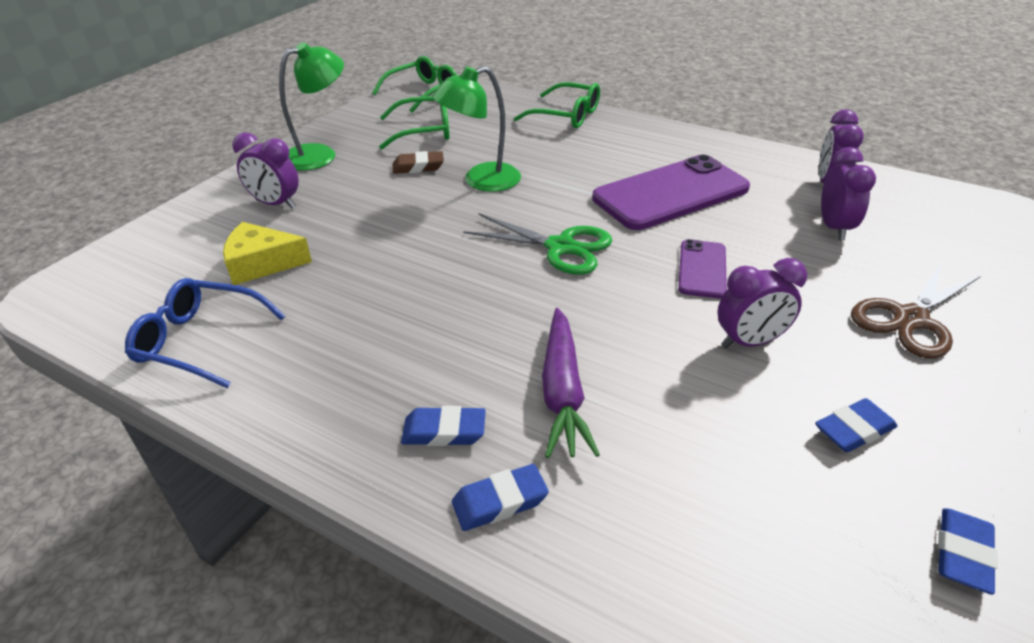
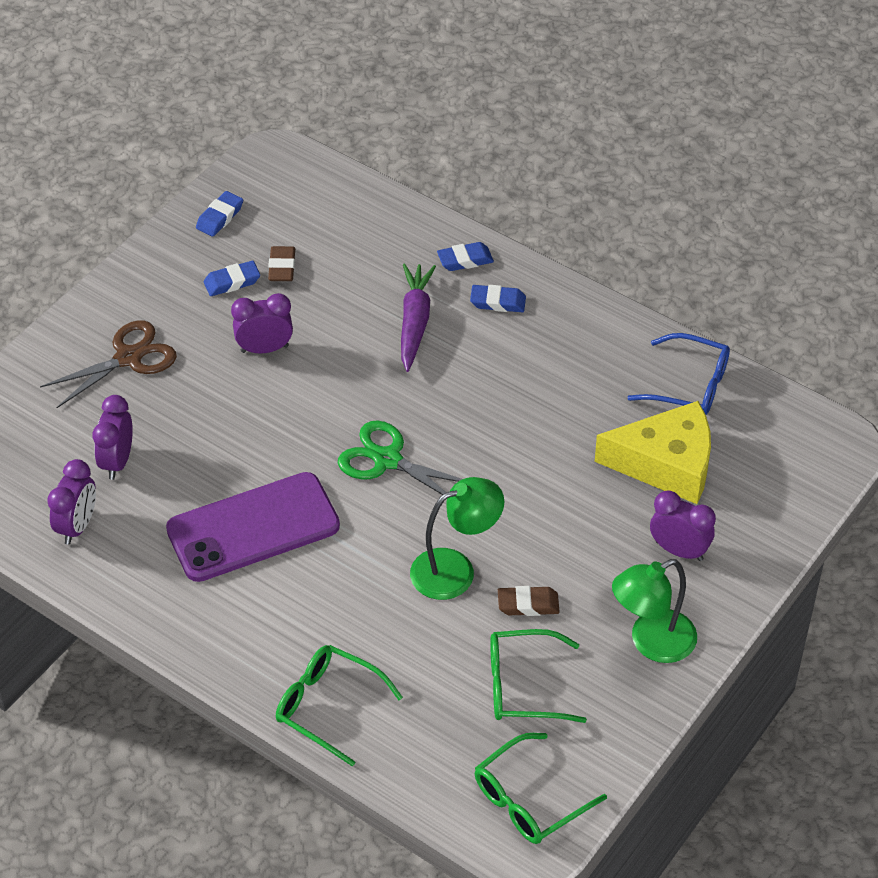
camera: 175 degrees left, 10 degrees up
yellow cheese [223,222,312,285] -> yellow cheese [595,401,711,504], size x1.57
purple phone [678,239,727,298] -> none
none -> brown eraser [268,246,295,281]

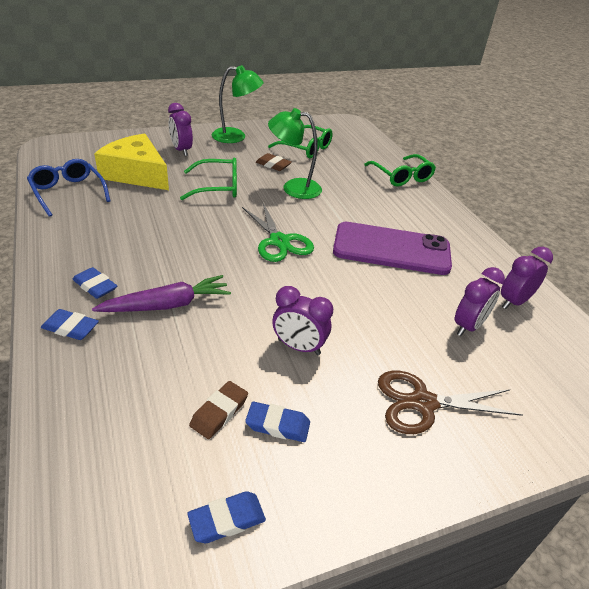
camera: 150 degrees left, 10 degrees down
purple carrot [401,263,436,372] -> purple carrot turned 150 degrees counterclockwise [92,275,231,312]
green glasses [475,733,607,844] -> green glasses moved to [180,157,237,200]

